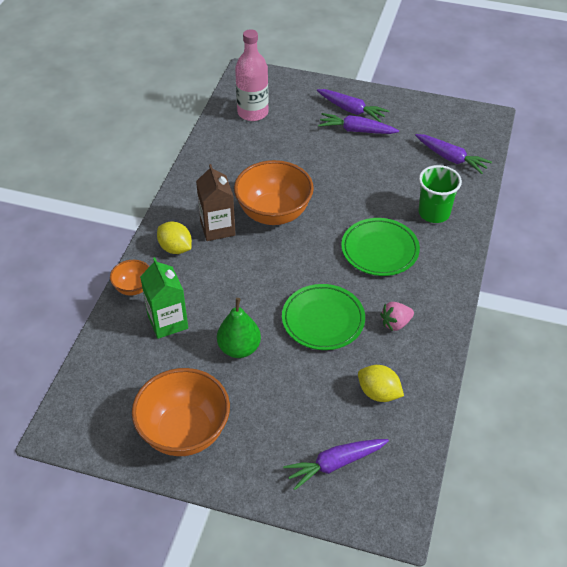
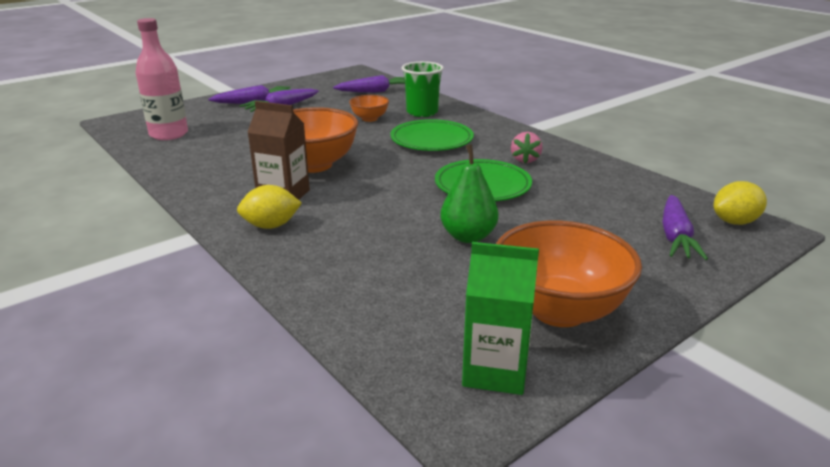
camera: 55 degrees left, 20 degrees down
orange bowl [110,260,150,296] -> orange bowl moved to [349,95,389,122]
green carton [140,257,188,339] -> green carton moved to [462,242,539,395]
yellow lemon [358,365,404,402] -> yellow lemon moved to [714,181,767,225]

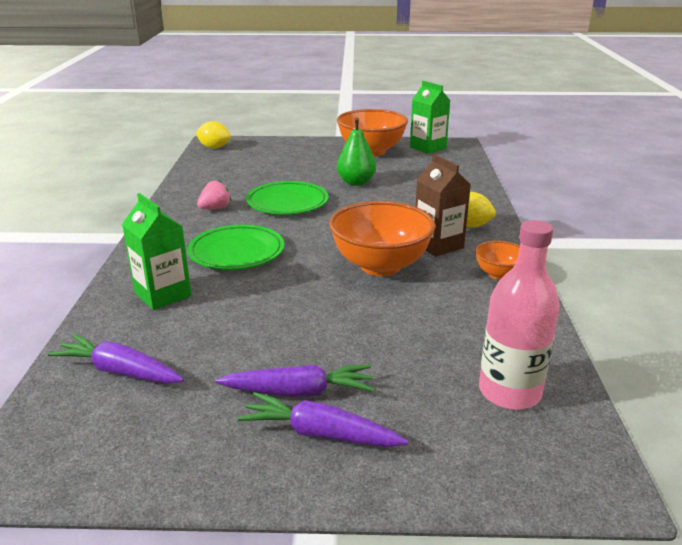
camera: 140 degrees left, 0 degrees up
orange bowl [349,95,389,122] -> orange bowl moved to [475,241,520,280]
green cup [401,61,444,117] -> green carton [122,193,192,310]
purple carrot [663,195,708,260] -> none

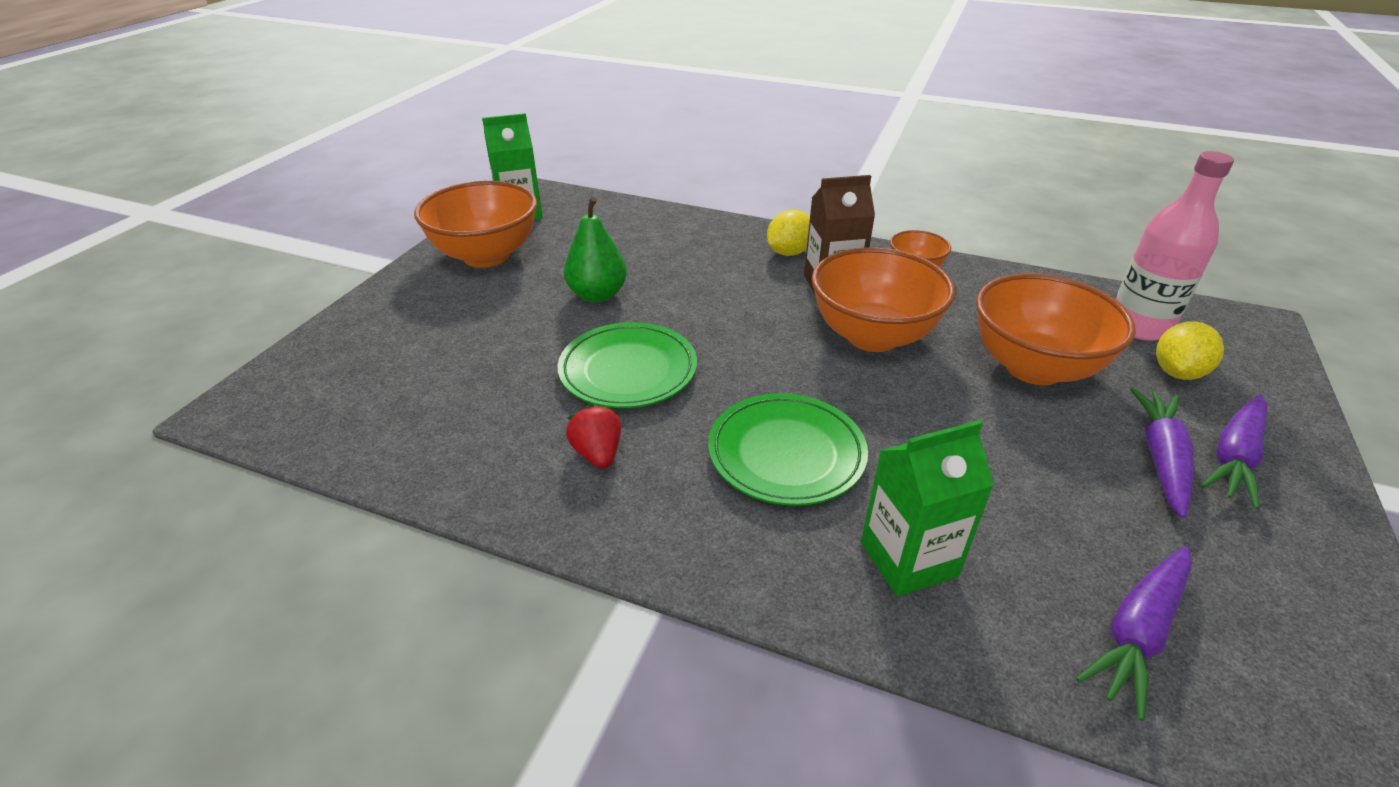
camera: 70 degrees left, 10 degrees up
yellow lemon [196,121,231,149] -> yellow lemon moved to [1156,321,1224,380]
pink strawberry [197,180,231,209] -> red strawberry [566,405,621,469]
none -> orange bowl [976,274,1136,385]

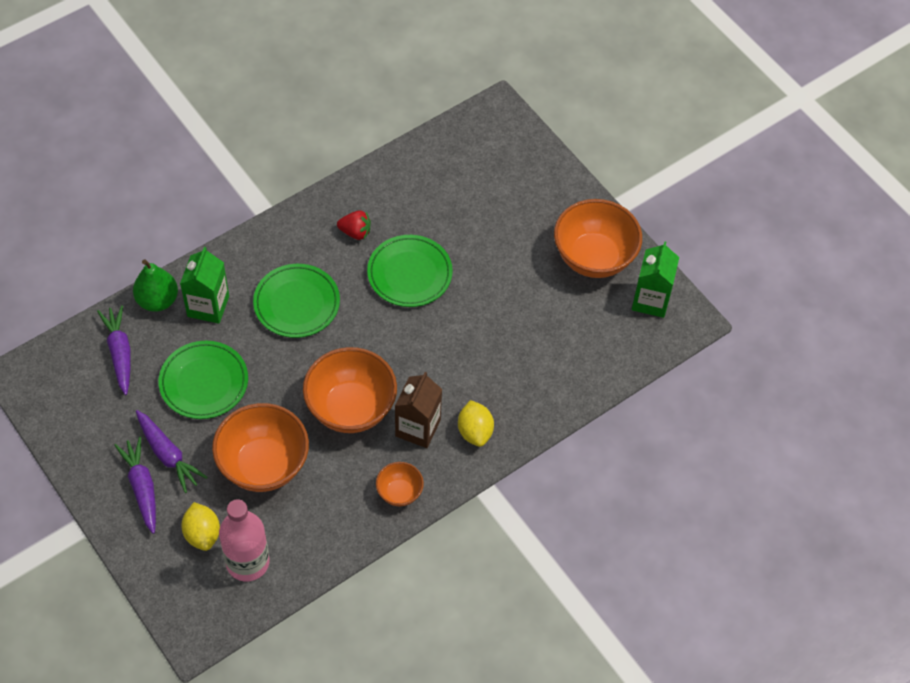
camera: 120 degrees right, 20 degrees up
green pear [564,197,627,303] -> green pear moved to [133,259,178,312]
none -> green plate [159,341,248,419]

